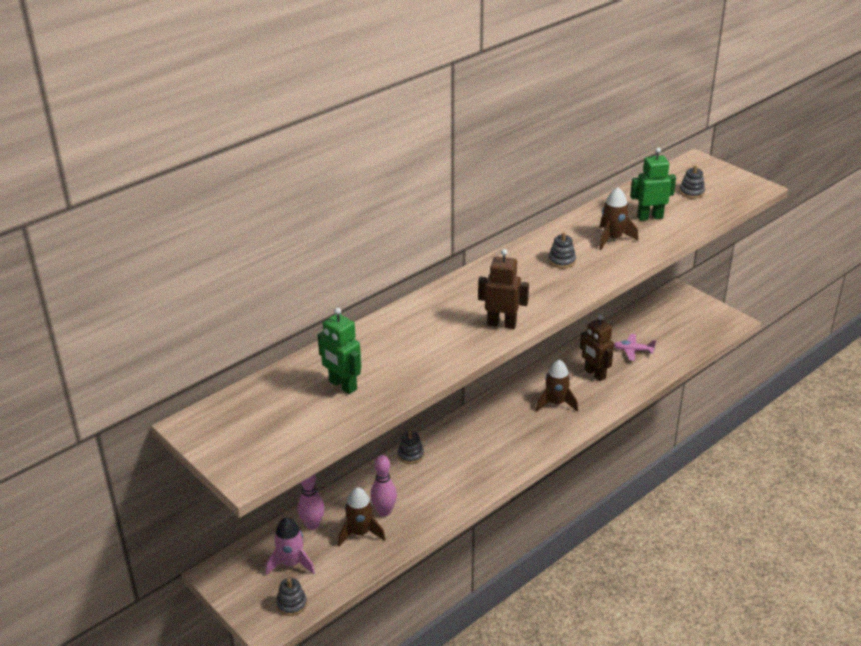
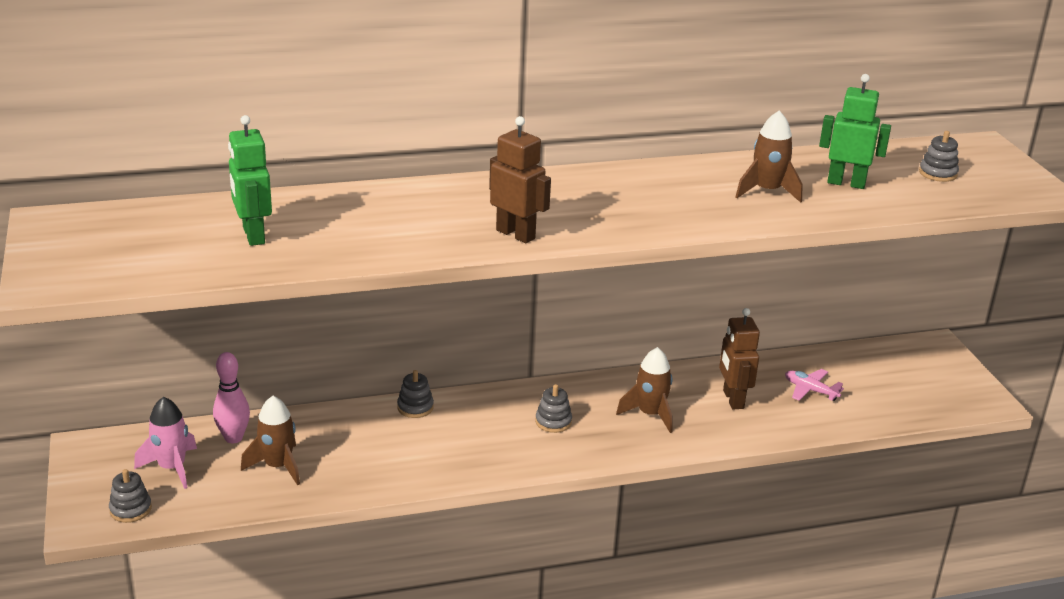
camera: 25 degrees right, 5 degrees down
pink bowling pin [370,455,397,516] -> none
grey stacking toy [548,232,576,268] -> grey stacking toy moved to [535,384,572,433]

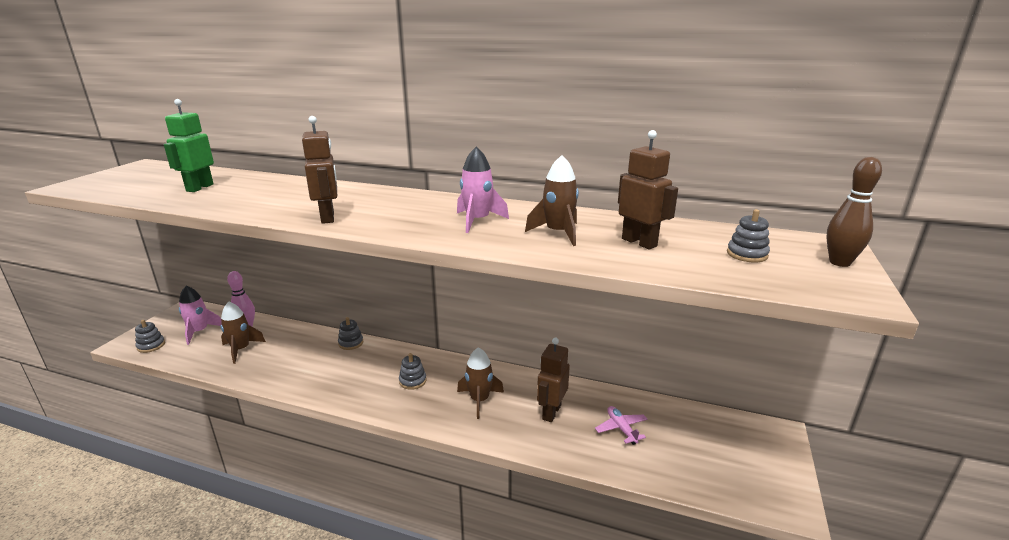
camera: 35 degrees right, 5 degrees down
green robot [819,74,891,189] -> brown robot [618,130,678,249]
none -> pink rocket [457,147,509,233]
none -> brown bowling pin [826,157,882,267]

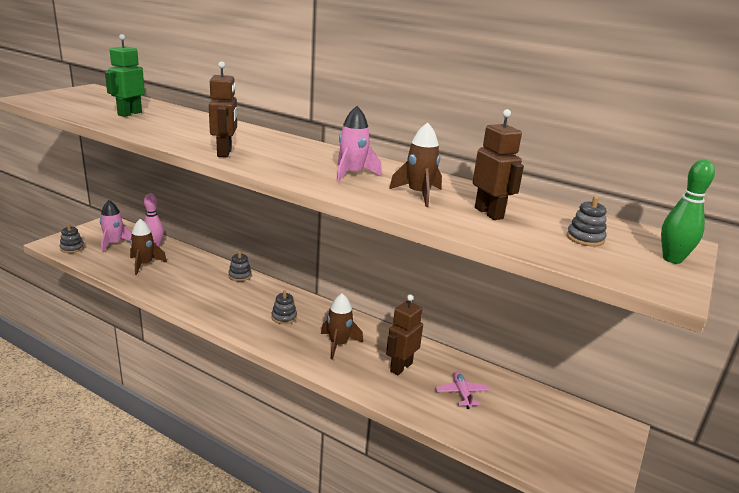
camera: 10 degrees right, 0 degrees up
brown bowling pin [826,157,882,267] -> green bowling pin [661,160,715,264]

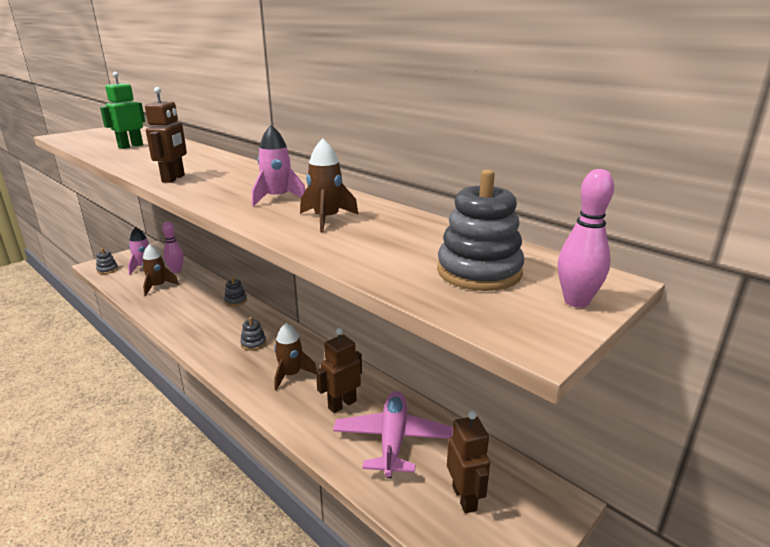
camera: 15 degrees right, 0 degrees up
pink plane [435,372,489,409] -> pink plane [333,391,453,478], size x1.99
brown robot [473,109,524,220] -> brown robot moved to [447,411,490,513]
grey stacking toy [567,196,607,247] -> grey stacking toy [437,169,524,291], size x1.87
green bowling pin [661,160,715,264] -> pink bowling pin [558,169,614,308]

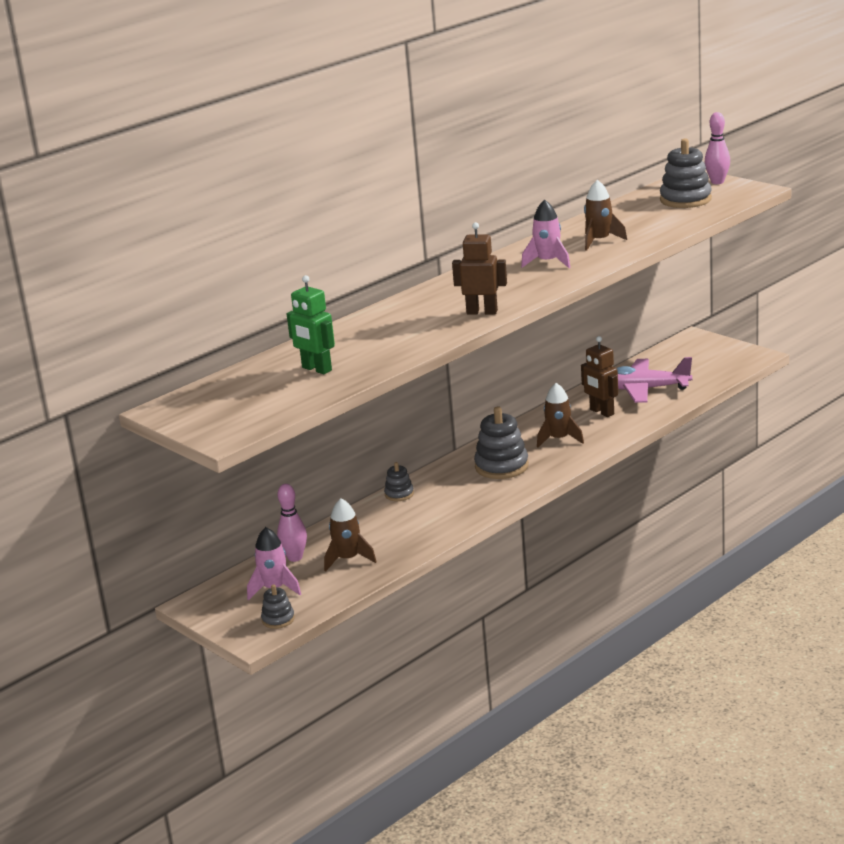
camera: 85 degrees left, 0 degrees up
grey stacking toy [240,317,266,351] -> grey stacking toy [474,407,529,479], size x1.87
brown robot [447,411,490,513] -> none

